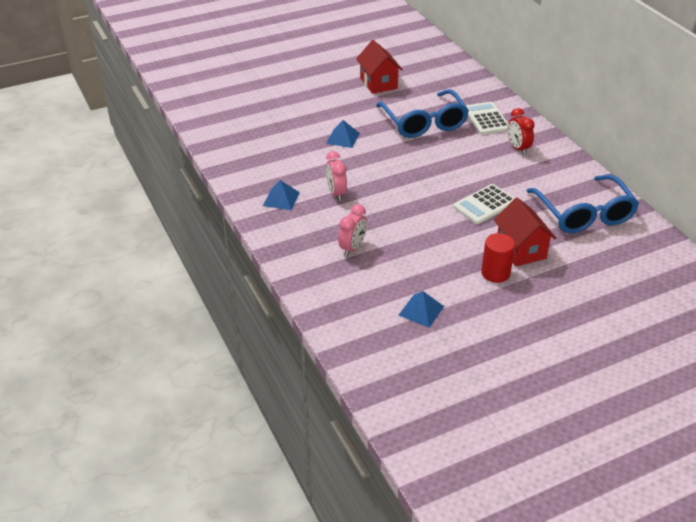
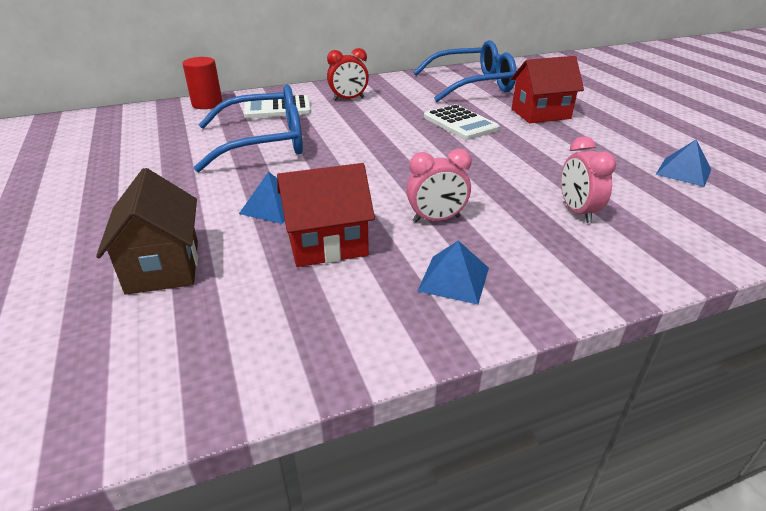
camera: 85 degrees left, 5 degrees down
pink clock [338,204,367,256] -> pink clock turned 135 degrees counterclockwise [561,136,616,223]
red house [356,40,403,94] -> red house moved to [277,163,375,267]
red cylinder [481,233,515,283] -> red cylinder moved to [183,57,223,109]
none -> brown house [96,168,198,295]

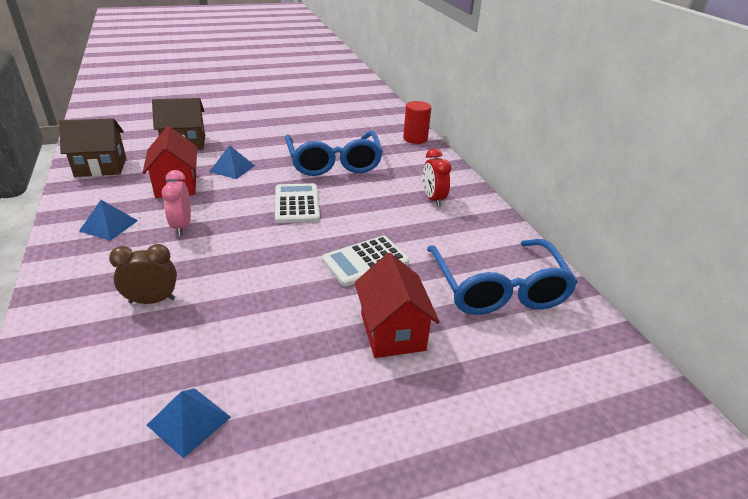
camera: 90 degrees right, 0 degrees up
white calculator [244,95,311,118] -> white calculator moved to [275,183,320,223]
pink clock [561,136,616,223] -> brown clock [109,244,177,304]
none -> brown house [59,118,126,177]

